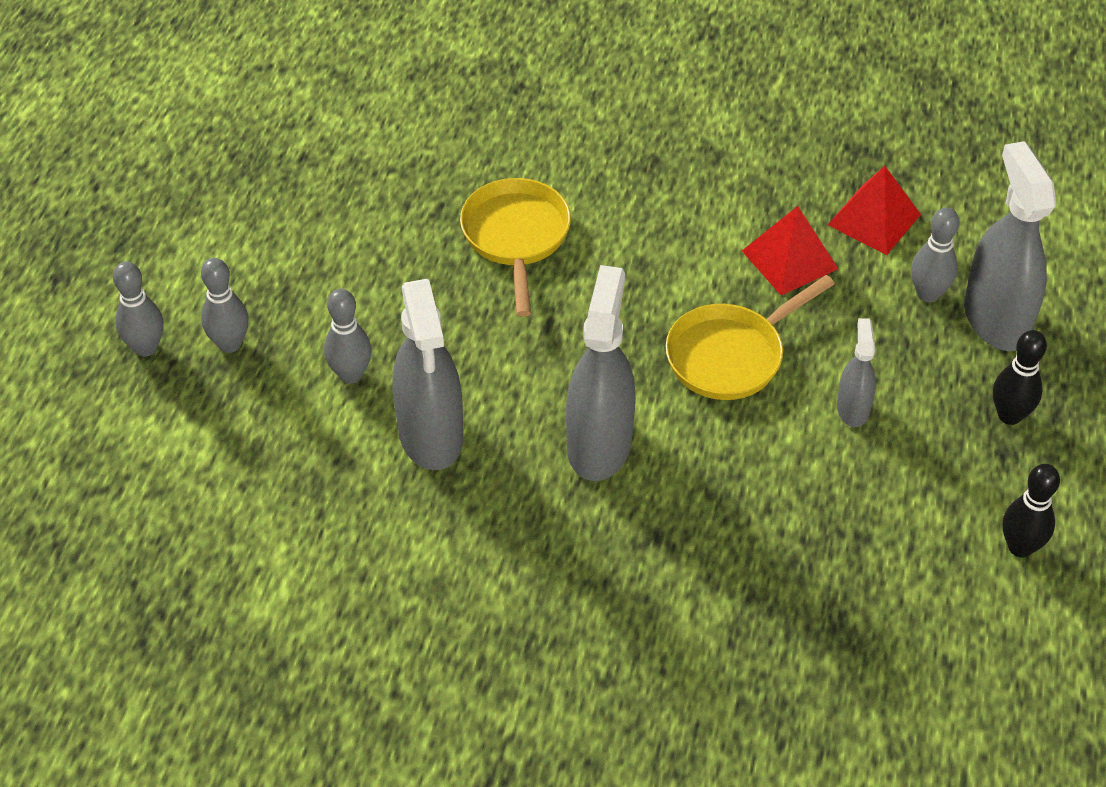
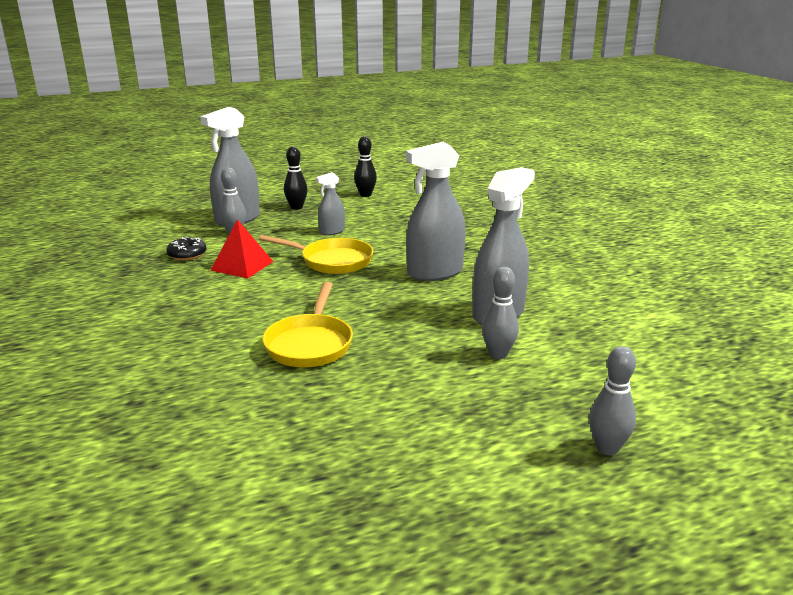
camera: 125 degrees left, 25 degrees down
grey bowling pin [201,258,249,353] -> none
yellow pan [460,178,571,317] -> yellow pan turned 45 degrees counterclockwise [262,282,353,367]
red pyramid [828,166,921,255] -> black donut [166,237,207,261]

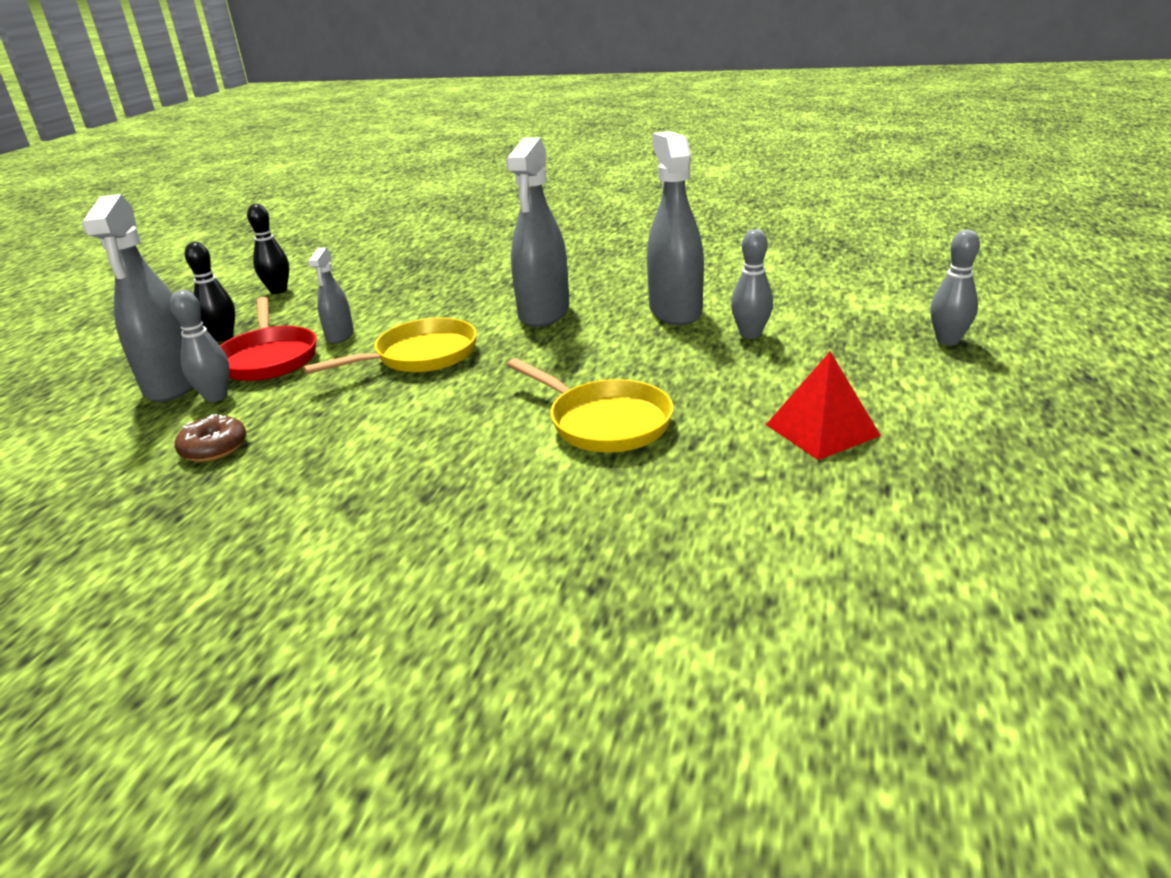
camera: 50 degrees left, 5 degrees up
black donut [166,237,207,261] -> brown donut [174,414,246,462]
red pyramid [210,219,273,278] -> red pyramid moved to [766,351,881,460]
none -> red pan [220,297,317,381]

